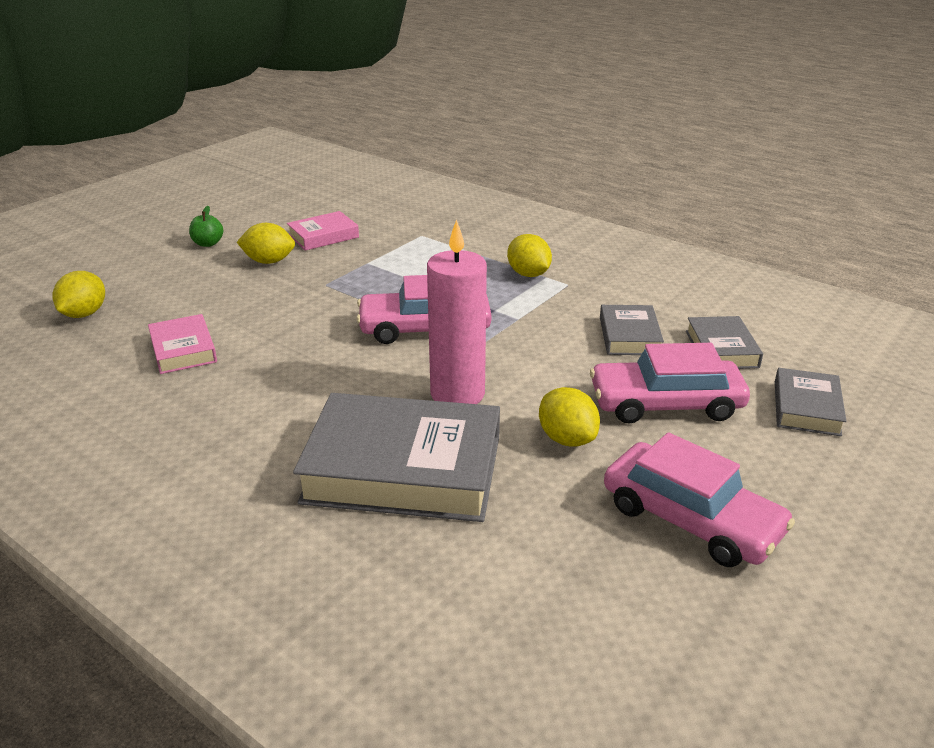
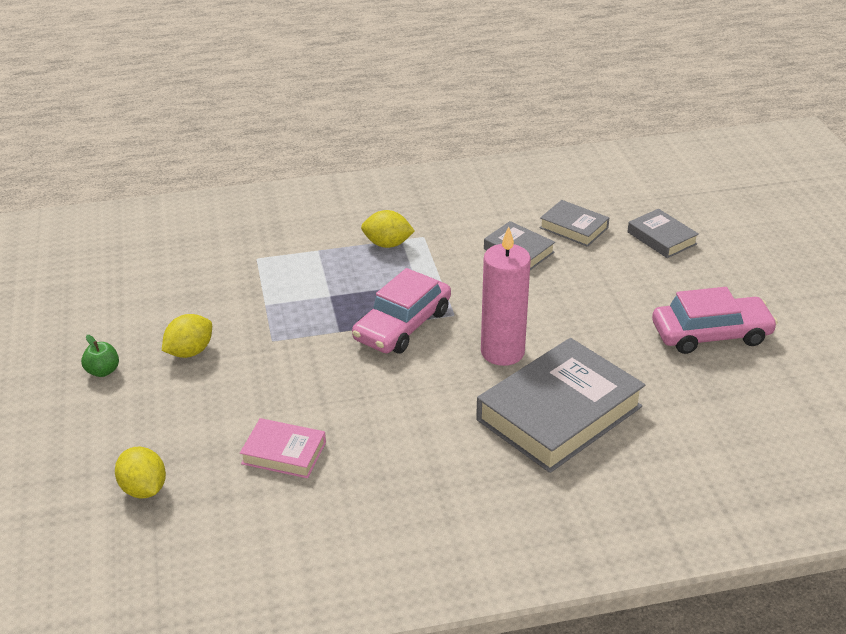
camera: 50 degrees left, 5 degrees up
pink book [287,211,359,251] -> none
yellow lemon [539,387,600,447] -> none
pink car [590,343,750,424] -> none

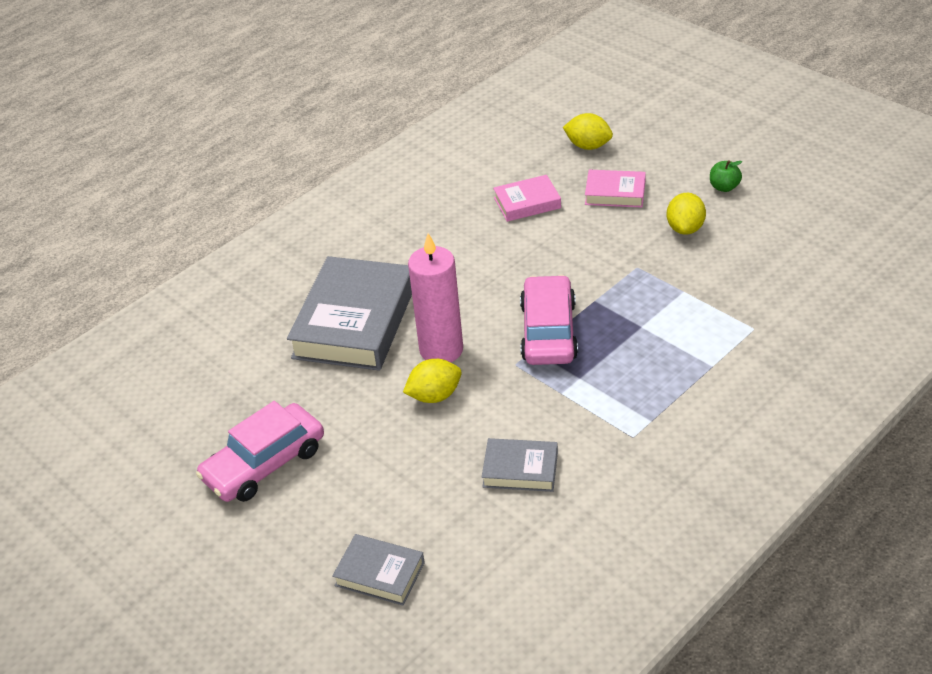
camera: 150 degrees right, 5 degrees up
yellow lemon [361,210,415,248] -> yellow lemon moved to [403,359,461,403]
grey book [540,200,609,247] -> none
none -> pink book [585,170,646,208]

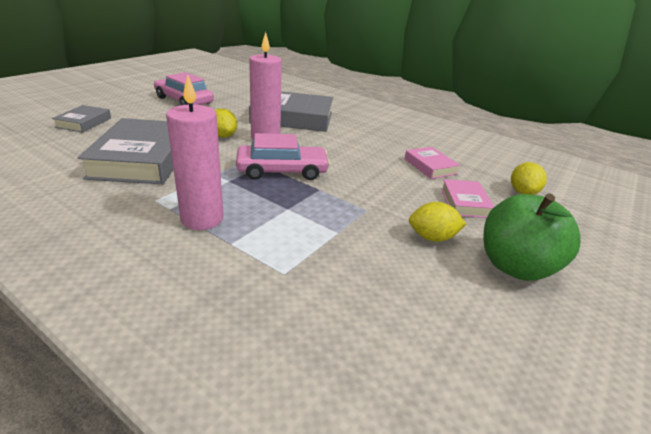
camera: 75 degrees right, 10 degrees down
grey book [482,438,558,492] -> grey book [77,118,174,184], size x2.00
green apple [710,160,742,192] -> green apple [483,193,581,281], size x2.38
none -> pink candle [166,75,223,230]

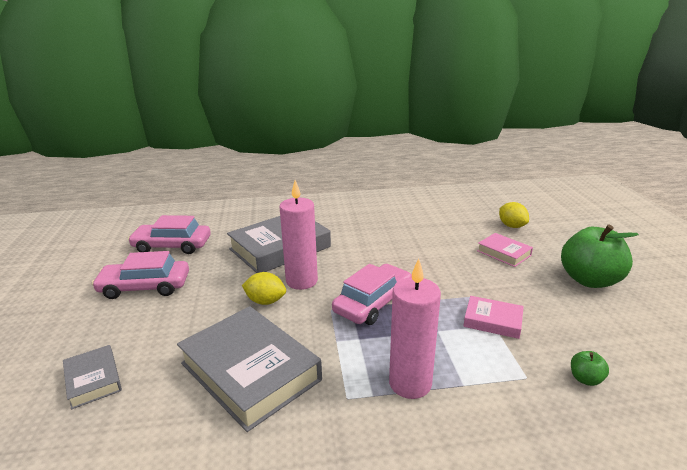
camera: 40 degrees left, 5 degrees down
pink book [404,147,460,179] -> pink book moved to [463,296,524,339]
yellow lemon [409,202,466,242] -> none
none -> pink car [128,215,211,254]
none -> green apple [571,351,609,386]

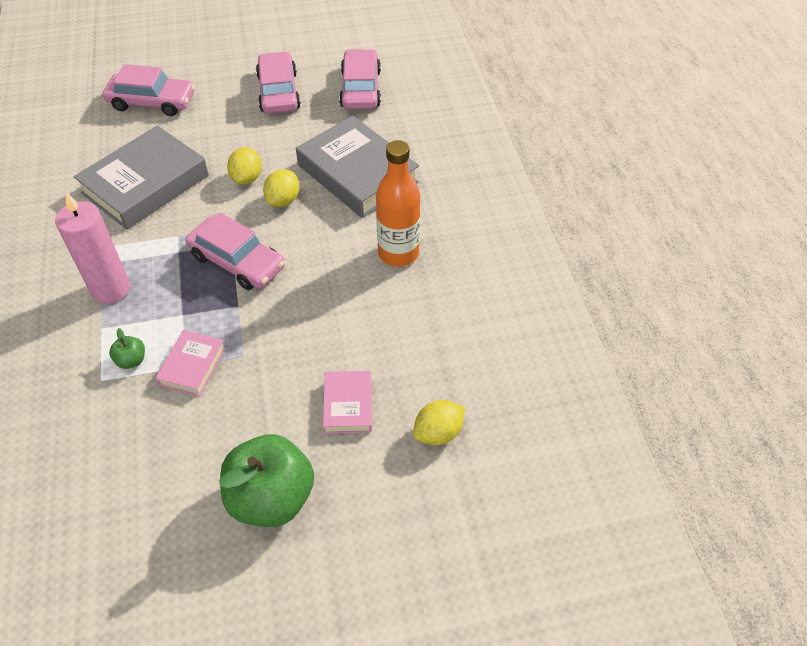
camera: 85 degrees right, 25 degrees up
grey book [63,345,122,409] -> pink car [103,64,195,116]
pink candle [280,180,318,290] -> yellow lemon [263,169,299,207]
pink book [477,233,533,267] -> pink book turned 45 degrees counterclockwise [323,371,372,434]
green apple [571,351,609,386] -> green apple moved to [109,328,145,369]
none -> orange bottle [376,140,420,267]

